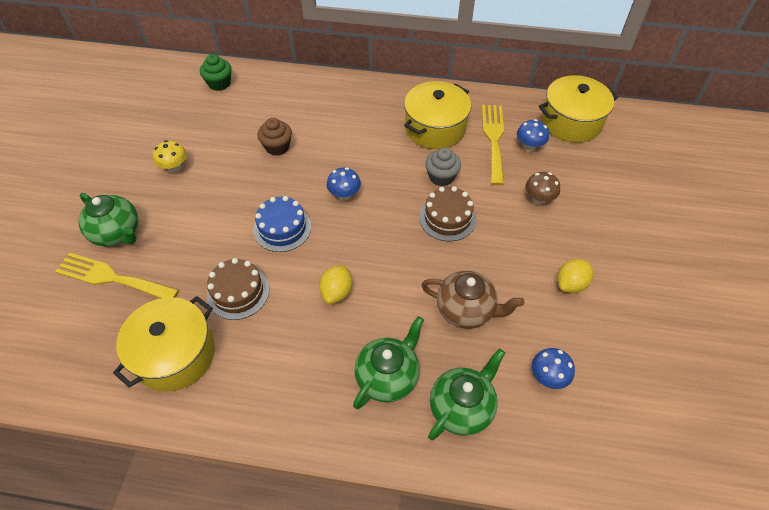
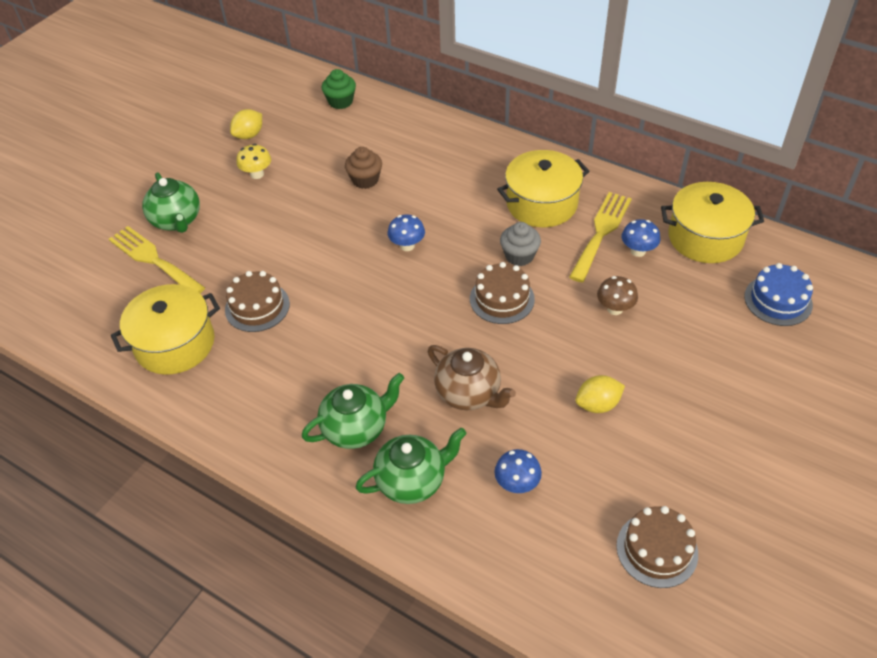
camera: 25 degrees right, 5 degrees down
blue cake [254,196,311,252] -> blue cake moved to [744,263,813,326]
yellow lemon [319,265,352,304] -> yellow lemon moved to [230,109,262,139]
none -> brown cake [617,506,698,588]

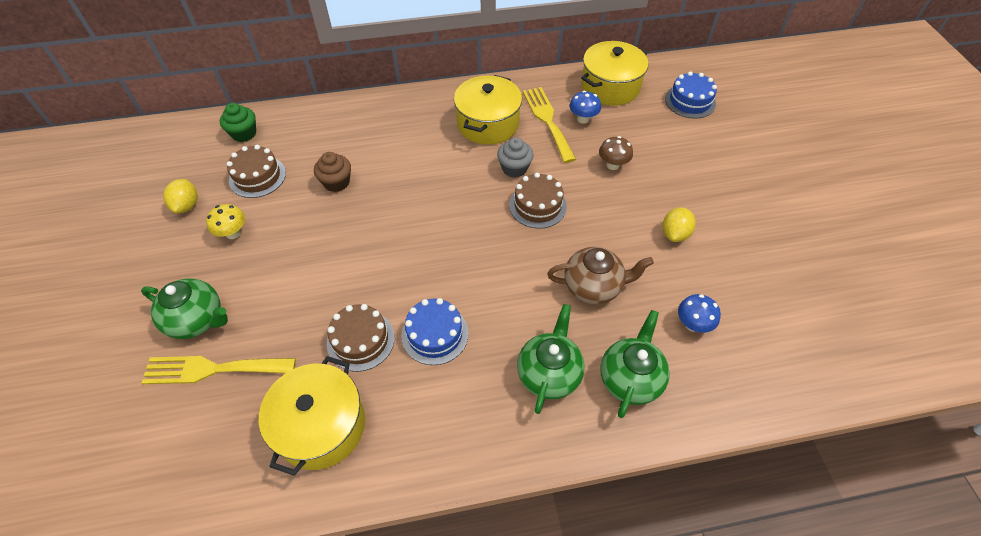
camera: 45 degrees left, 5 degrees up
blue mushroom [388,214,425,251] -> none
brown cake [617,506,698,588] -> brown cake moved to [227,145,286,198]
none -> blue cake [401,298,469,365]

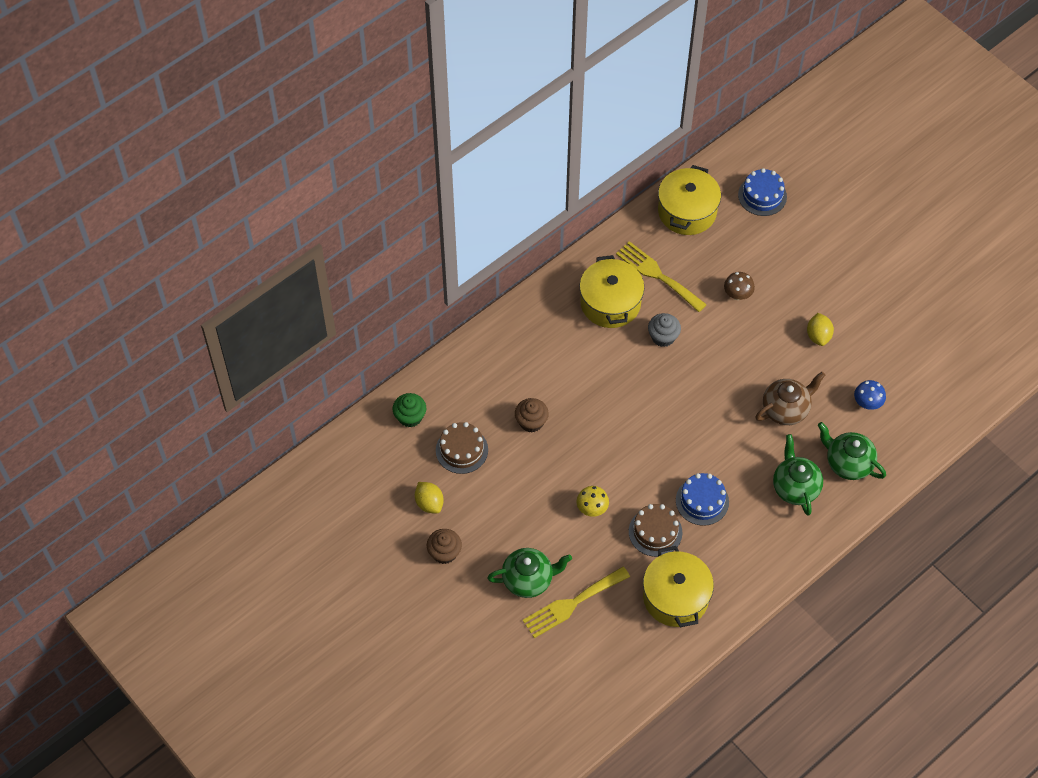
camera: 30 degrees left, 5 degrees up
yellow mushroom [206,204,245,239] -> yellow mushroom moved to [577,486,609,517]
brown cake [509,173,567,229] -> none
blue mushroom [569,91,601,123] -> none
green teapot [600,310,670,418] -> green teapot turned 45 degrees counterclockwise [818,422,886,480]
none -> brown cupcake [427,529,462,564]

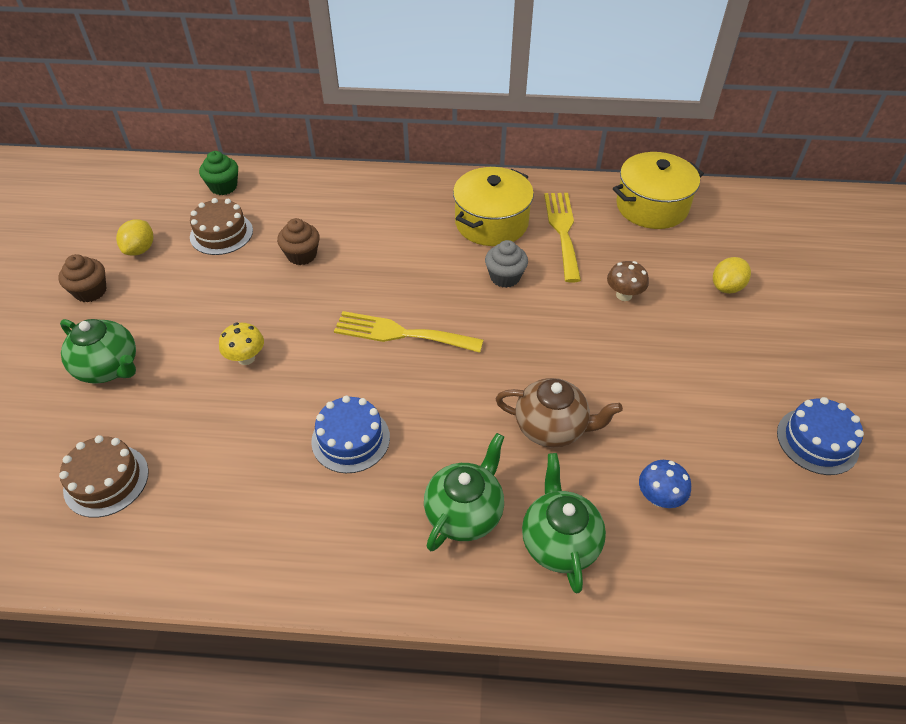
camera: 45 degrees right, 10 degrees down
yellow fork [523,567,630,638] -> yellow fork moved to [334,311,483,353]
brown cake [629,504,682,557] -> brown cake moved to [59,435,149,518]
yellow pot [643,546,714,627] -> none
blue cake [738,168,787,216] -> blue cake moved to [777,397,864,475]
yellow lemon [807,313,834,346] -> yellow lemon moved to [713,257,751,294]

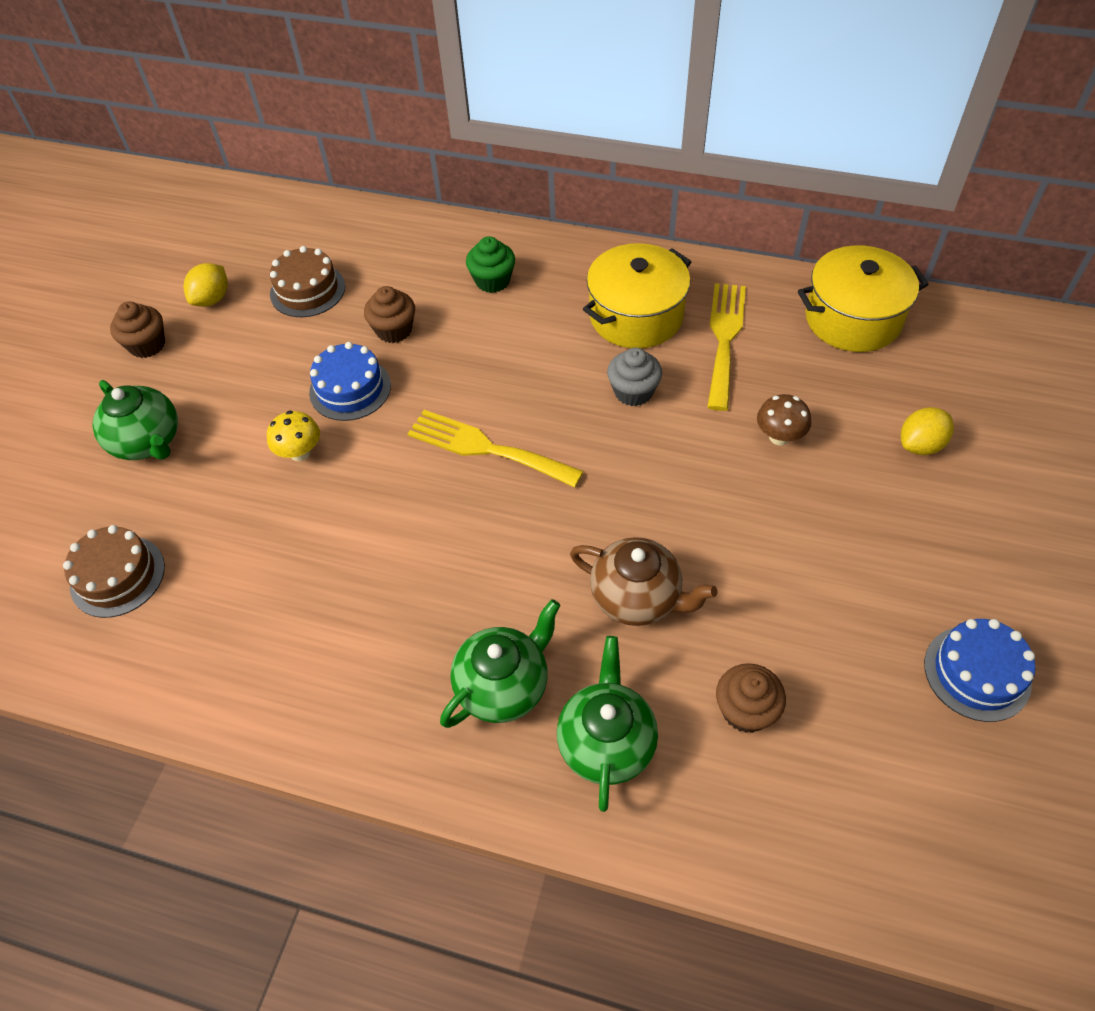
camera: 15 degrees right, 5 degrees up
green cupcake [199,151,238,195] -> green cupcake moved to [466,236,515,293]
blue cake [311,396,390,473] -> blue cake moved to [309,342,391,421]
blue mushroom [639,460,691,508] -> brown cupcake [716,663,786,733]

